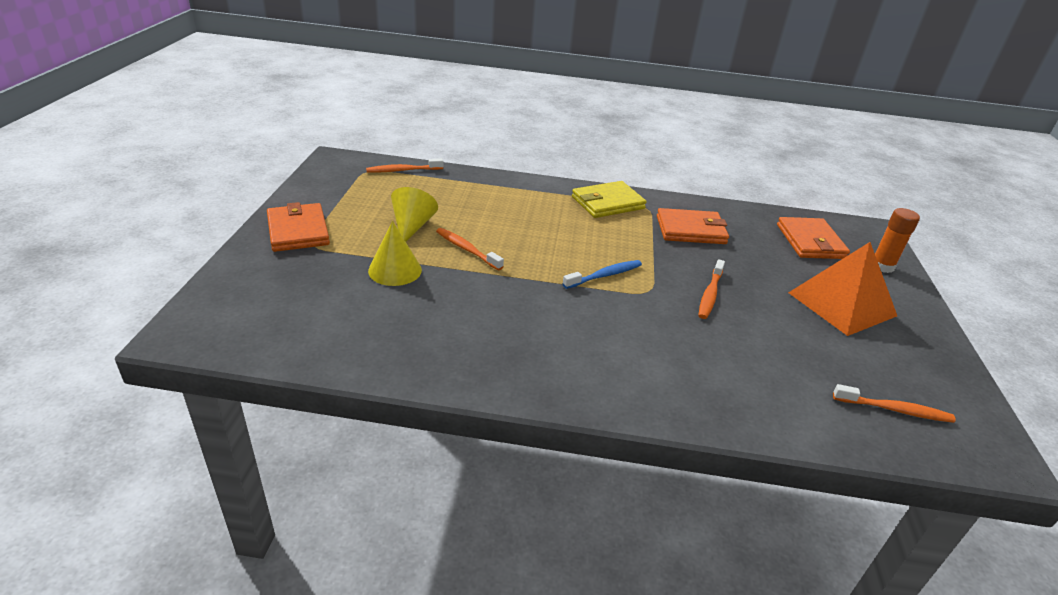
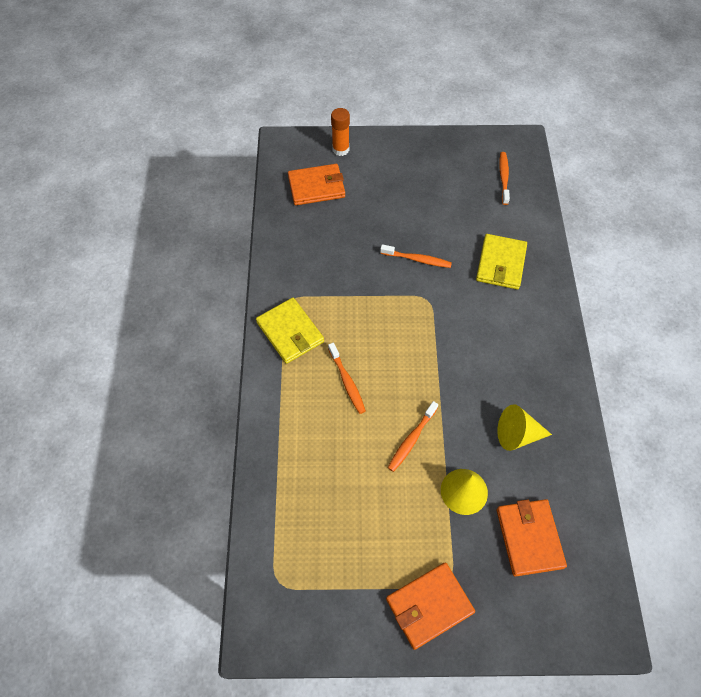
camera: 95 degrees left, 25 degrees up
orange toothbrush [366,158,444,173] -> orange toothbrush moved to [328,343,366,414]
yellow cone [391,187,438,241] -> yellow cone moved to [497,404,552,451]
blue toothbrush [562,260,642,289] -> none
orange wallet [657,208,729,244] -> orange wallet moved to [497,499,567,577]
orange pyramid [788,242,897,336] -> none
none -> yellow wallet [476,234,527,289]

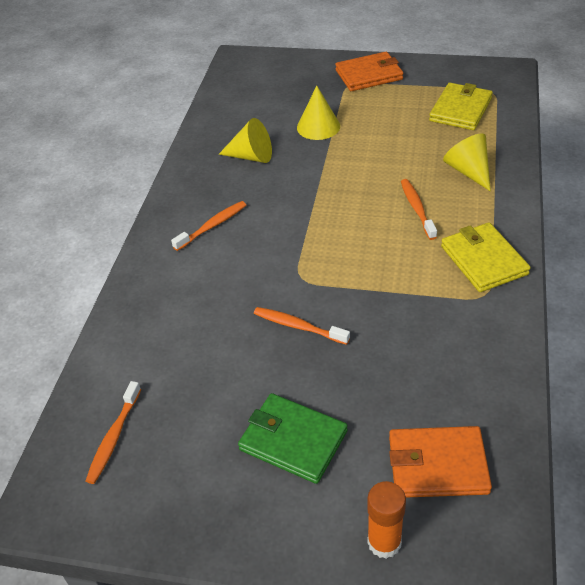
camera: 165 degrees left, 15 degrees down
orange toothbrush [388,401,438,472] -> orange toothbrush moved to [171,201,246,251]
yellow wallet [476,234,527,289] -> yellow wallet moved to [429,83,493,130]
orange wallet [497,499,567,577] -> none
none -> green wallet [238,393,347,484]
none -> yellow cone [443,133,491,191]

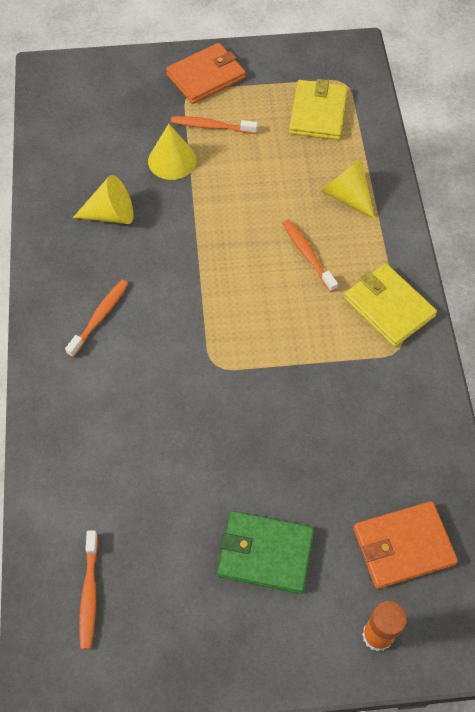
camera: 20 degrees left, 15 degrees up
orange toothbrush [254,307,350,345] -> orange toothbrush moved to [171,116,258,134]

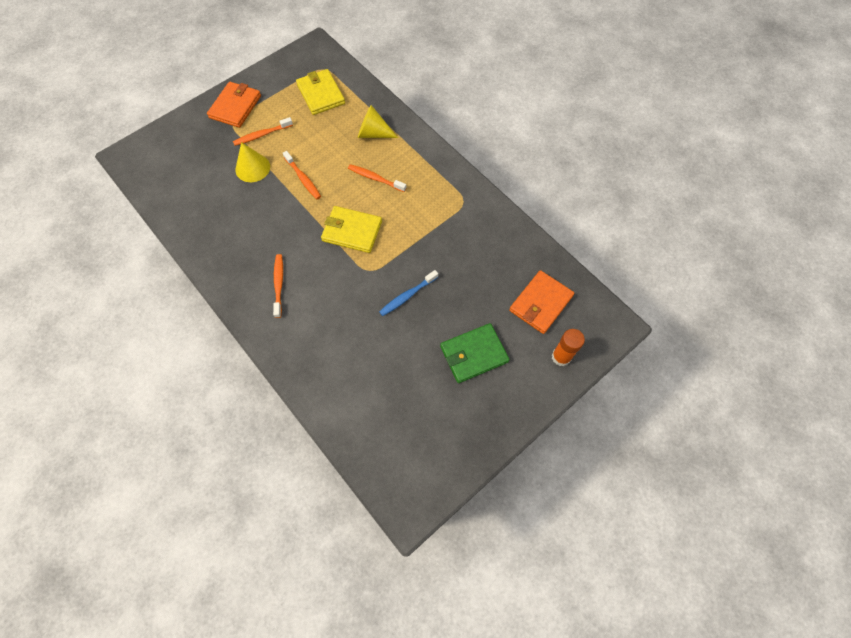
camera: 35 degrees left, 5 degrees up
yellow cone [73,175,133,224] -> none
orange toothbrush [79,530,98,649] -> orange toothbrush moved to [283,151,321,199]
yellow wallet [344,263,437,347] -> yellow wallet moved to [321,206,382,253]
none -> blue toothbrush [379,270,438,316]

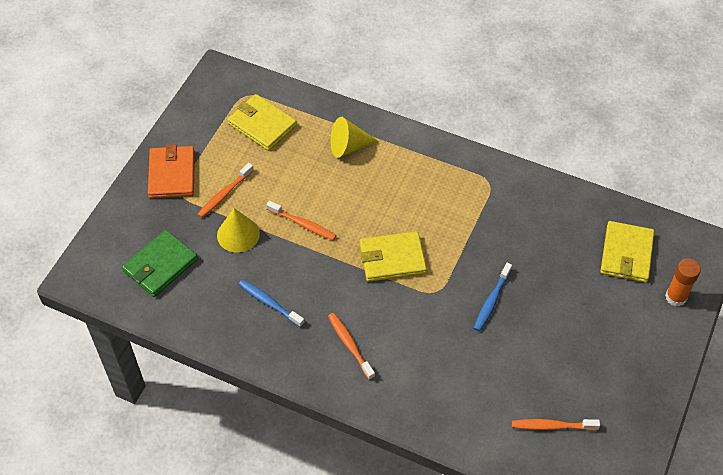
camera: 25 degrees left, 10 degrees down
orange toothbrush [348,164,406,192] -> orange toothbrush moved to [512,419,600,430]
green wallet [440,323,510,383] -> green wallet moved to [122,230,198,297]
orange wallet [509,270,574,334] -> yellow wallet [600,221,654,283]
none -> blue toothbrush [238,280,305,328]

